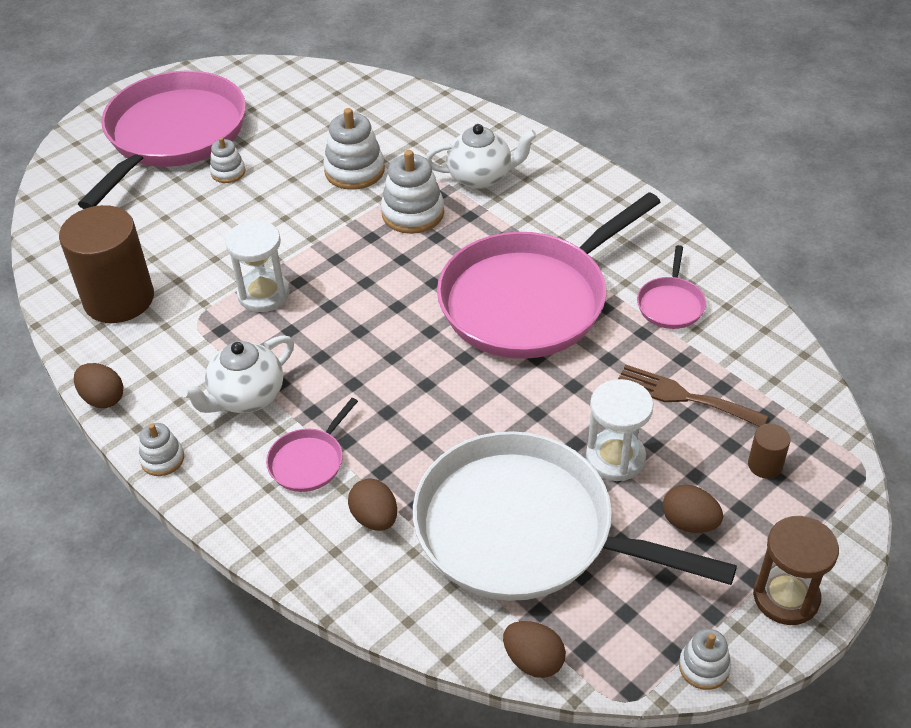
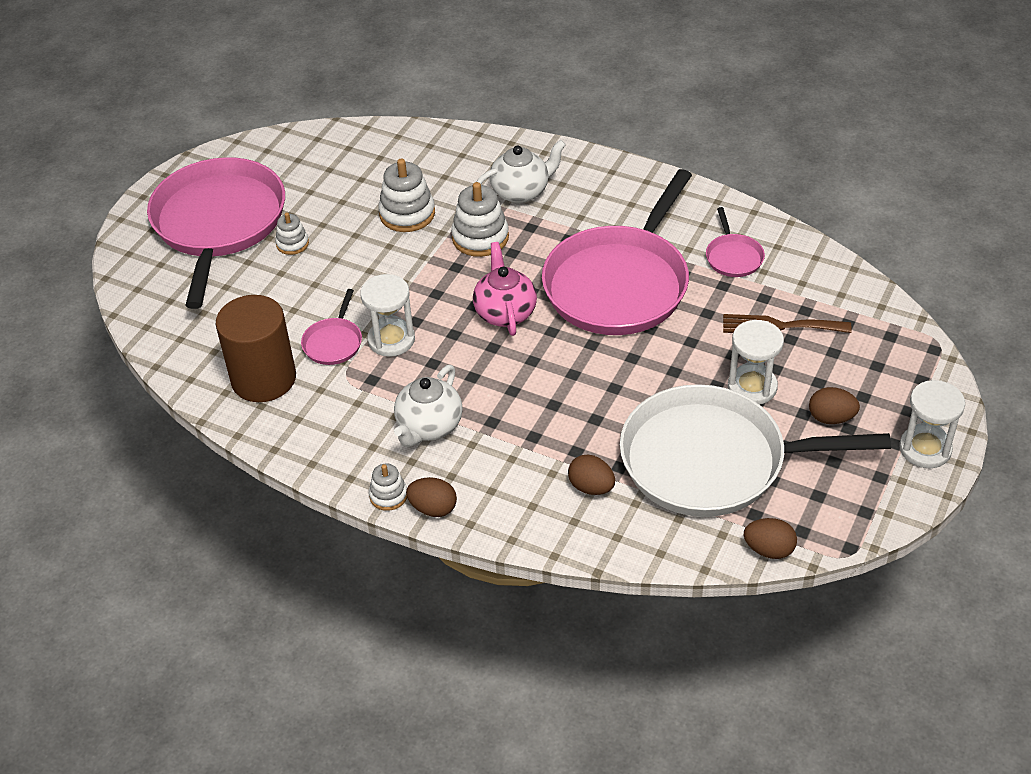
camera: 20 degrees left, 0 degrees up
brown egg [74,363,124,408] -> brown egg moved to [406,477,457,517]
pink pan [266,398,358,492] -> pink pan moved to [301,289,362,365]
white stacking toy [679,629,731,690] -> none
brown cylinder [748,424,791,479] -> none
brown hourglass [753,516,839,625] -> white hourglass [899,380,965,468]
none -> pink teapot [473,242,537,336]

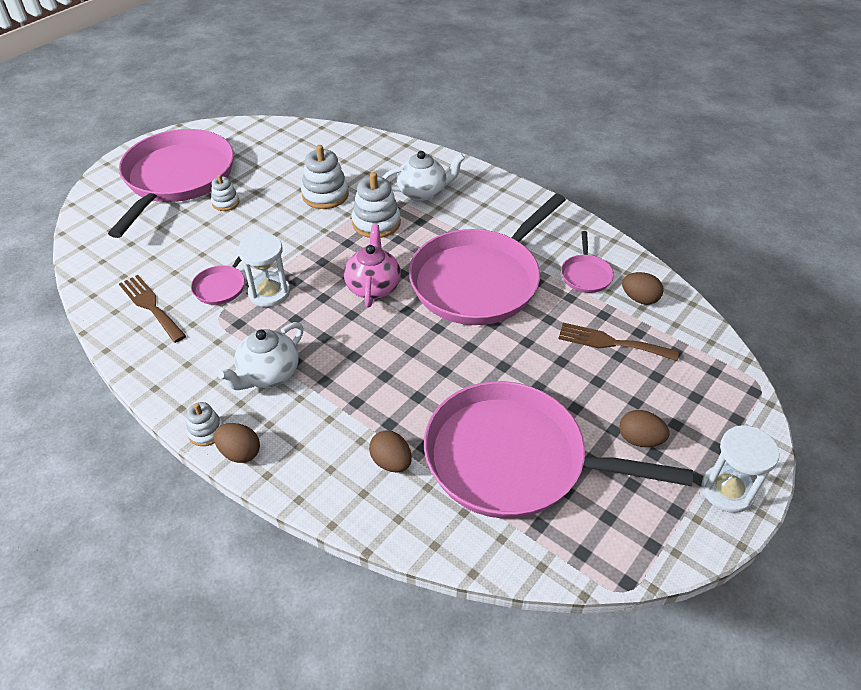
camera: 10 degrees right, 0 degrees up
brown cylinder [215,295,296,402] -> brown fork [119,275,186,343]
white pan [620,384,891,517] -> pink pan [424,381,693,519]
white hourglass [728,320,784,405] -> none
brown egg [744,518,797,559] -> brown egg moved to [622,272,663,305]

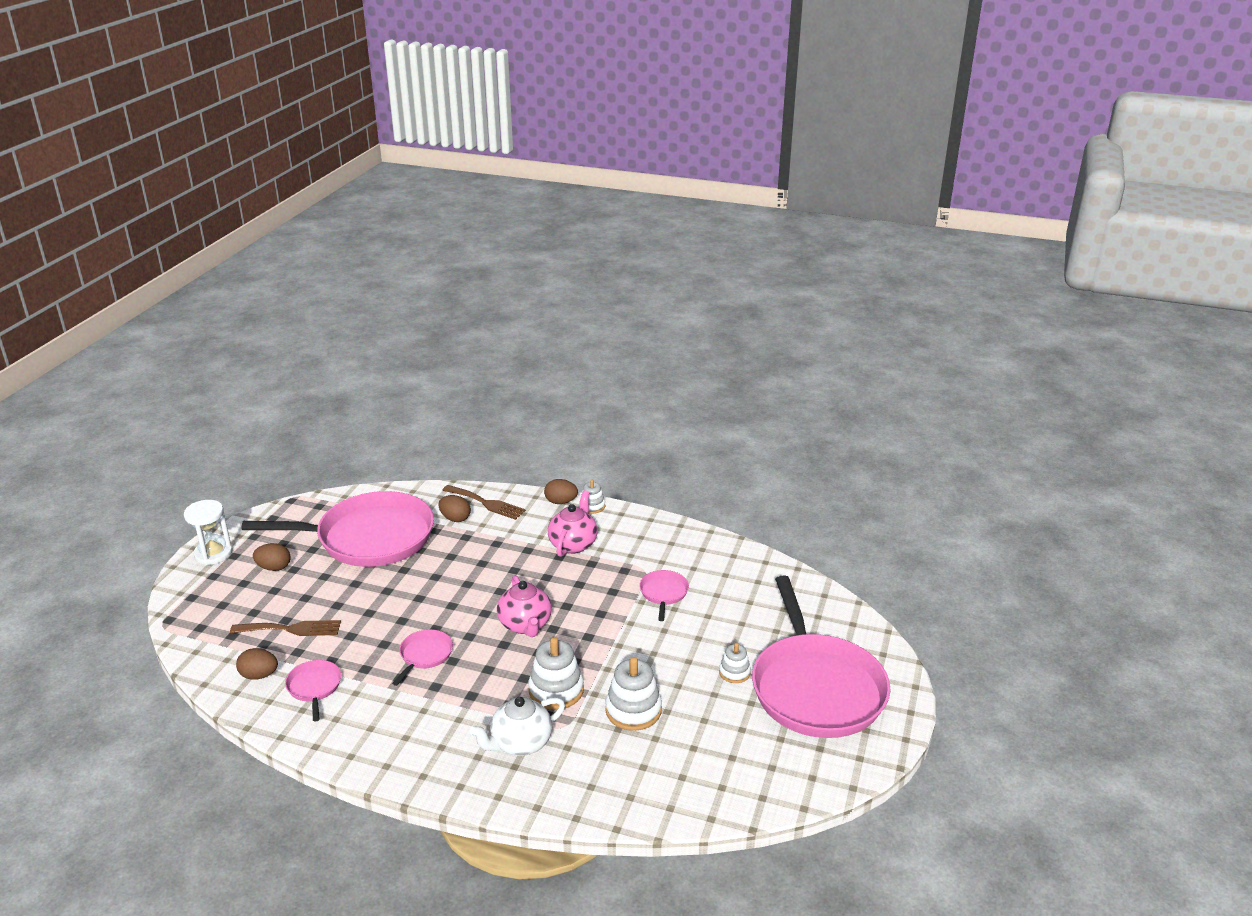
camera: 160 degrees right, 15 degrees down
brown fork [119,275,186,343] -> brown fork moved to [442,485,526,520]
white teapot [218,322,304,390] -> pink teapot [548,490,598,557]
white hourglass [238,233,290,307] -> none
pink pan [409,193,566,325] -> pink pan [392,629,453,686], size x0.41

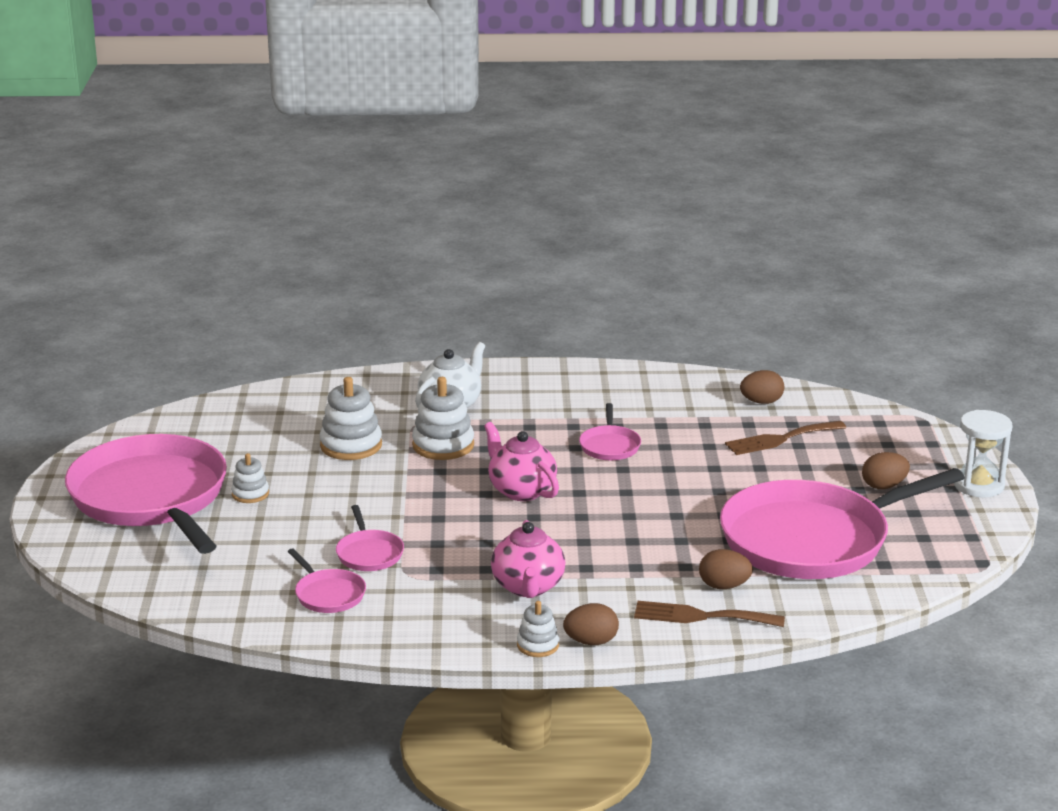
camera: 160 degrees right, 5 degrees down
pink pan [285,660,341,721] -> pink pan moved to [288,548,366,613]

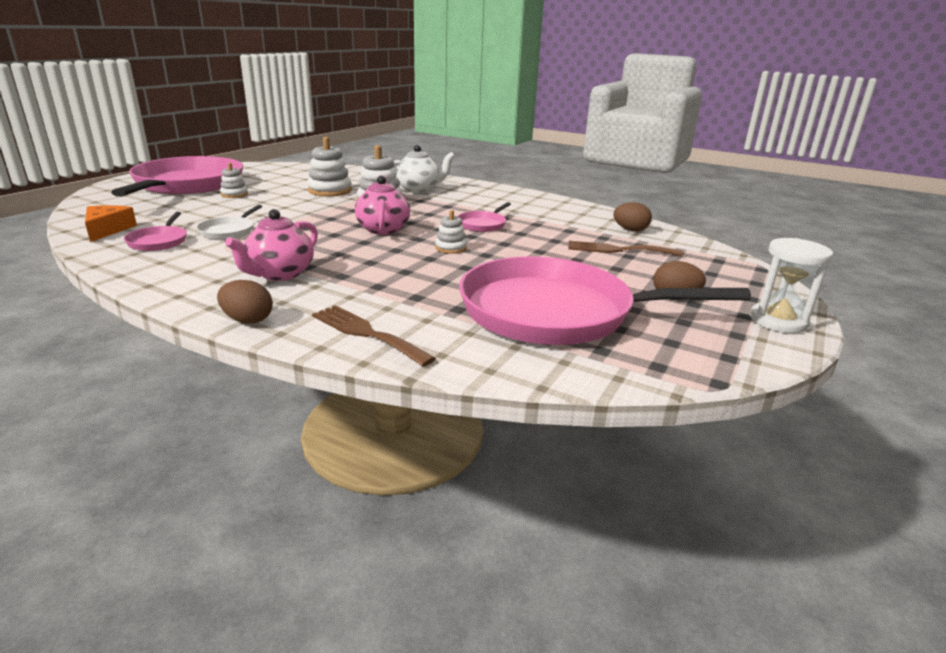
camera: 30 degrees right, 0 degrees up
pink pan [336,505,404,571] -> white pan [196,205,262,240]
white stacking toy [517,601,559,657] -> white stacking toy moved to [435,210,467,254]
brown egg [699,549,753,589] -> none
none -> orange cheese [85,205,137,242]

